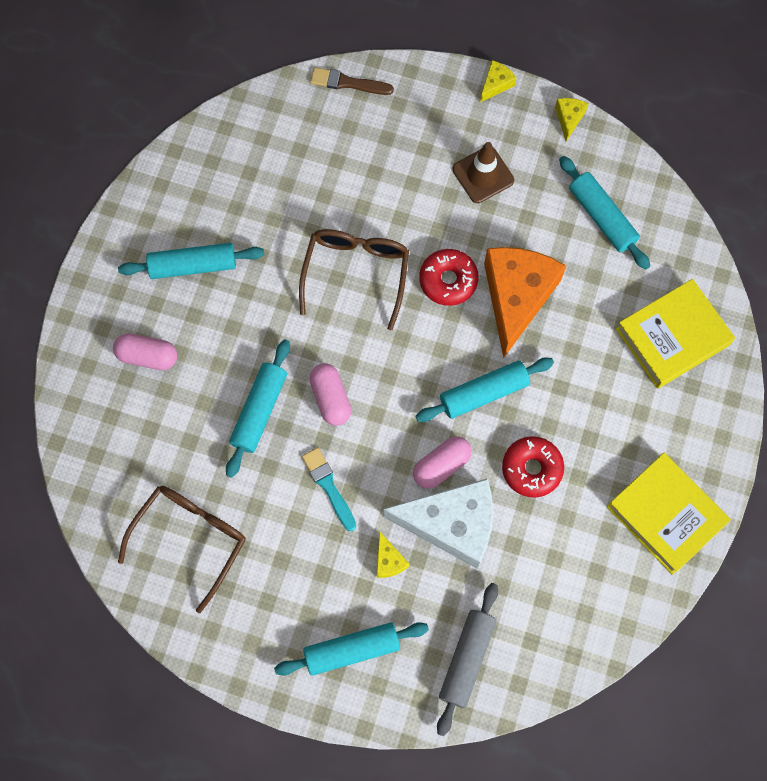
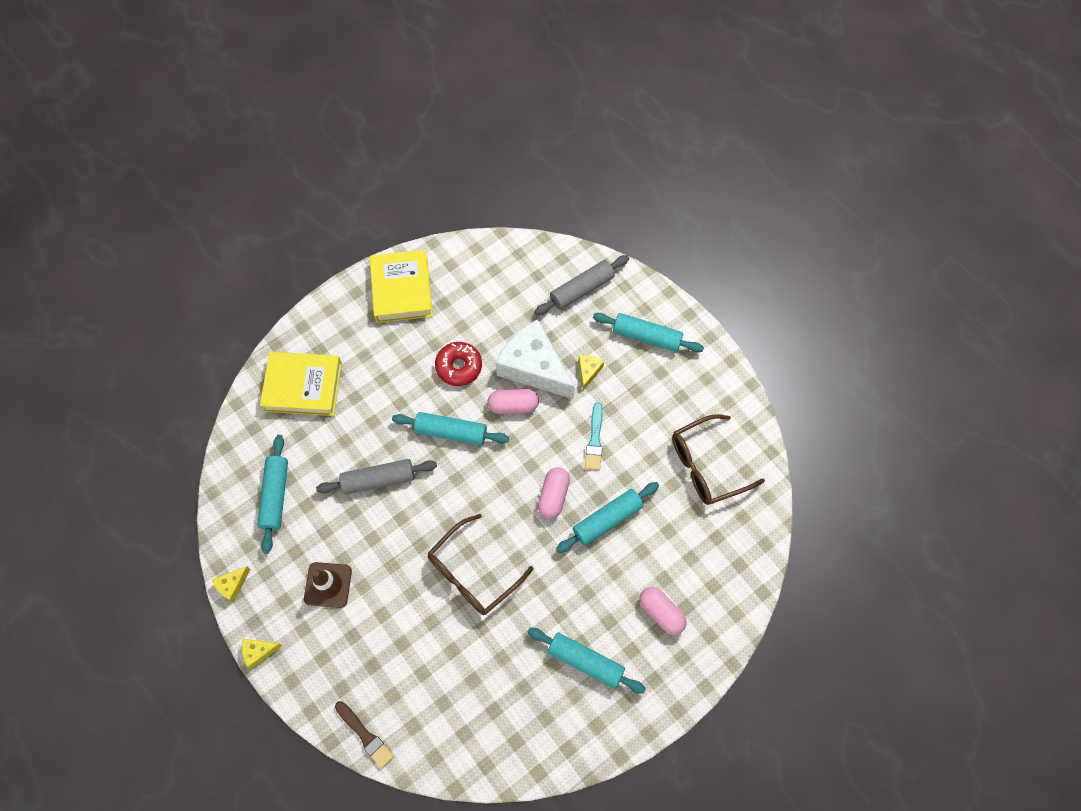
camera: 145 degrees left, 5 degrees down
red donut [419,249,479,306] -> none
orange cheese [484,247,566,358] -> grey rolling pin [316,459,437,495]

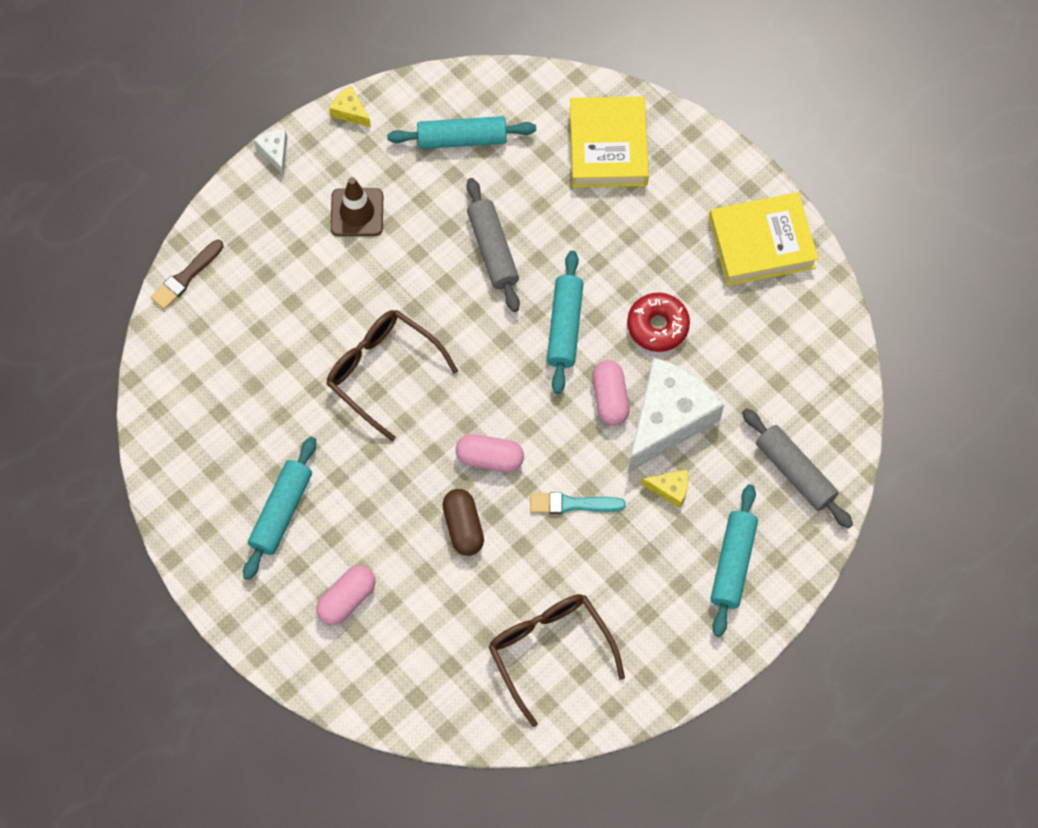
camera: 85 degrees right, 0 degrees up
yellow cheese [242,639,283,669] -> white cheese [254,130,287,176]
turquoise rolling pin [556,482,659,553] -> brown capsule [442,489,484,556]

